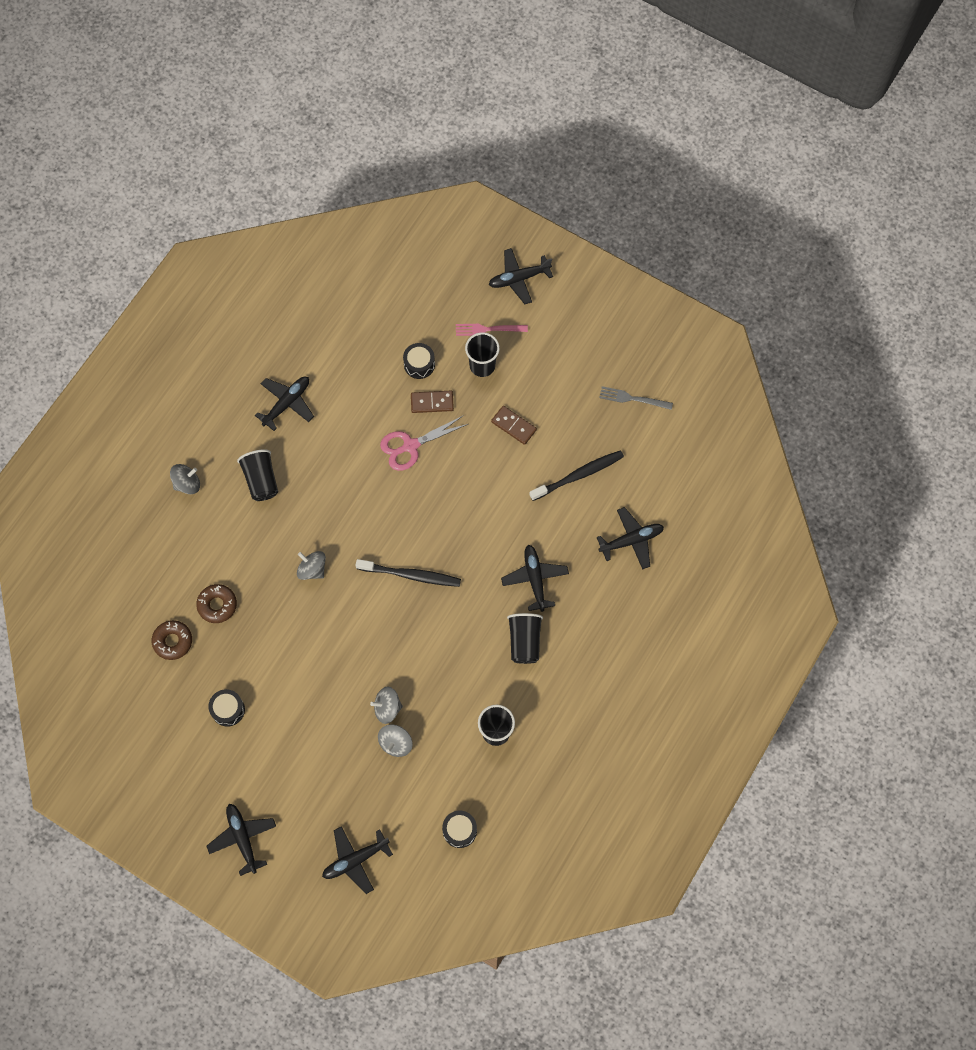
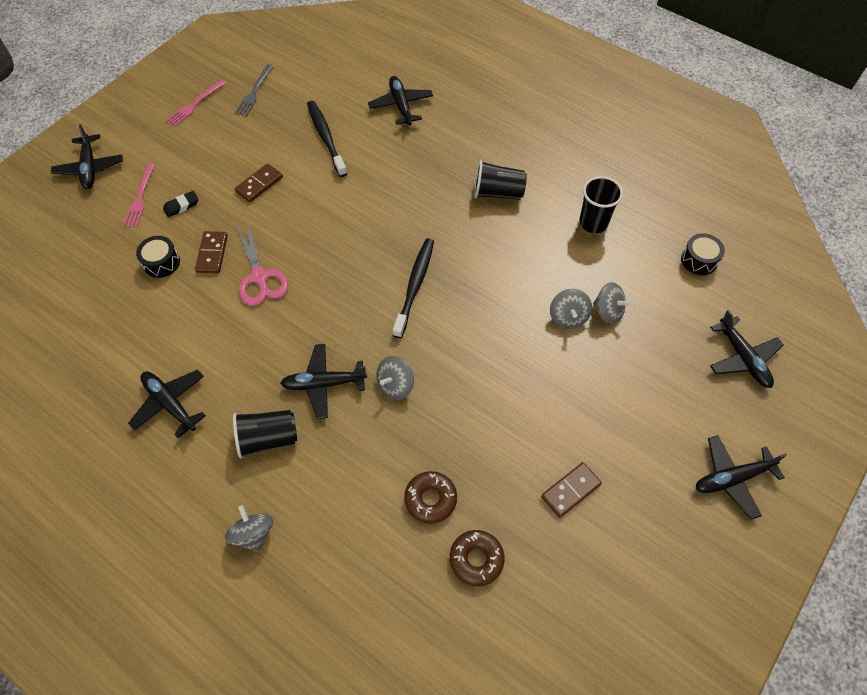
camera: 85 degrees left, 10 degrees down
black drum [208,689,245,727] -> brown domino [541,462,602,518]
black cup [465,332,500,377] -> black eraser [163,191,199,218]
black plane [501,545,569,612] -> black plane moved to [280,344,367,419]
none -> pink fork [166,80,226,127]

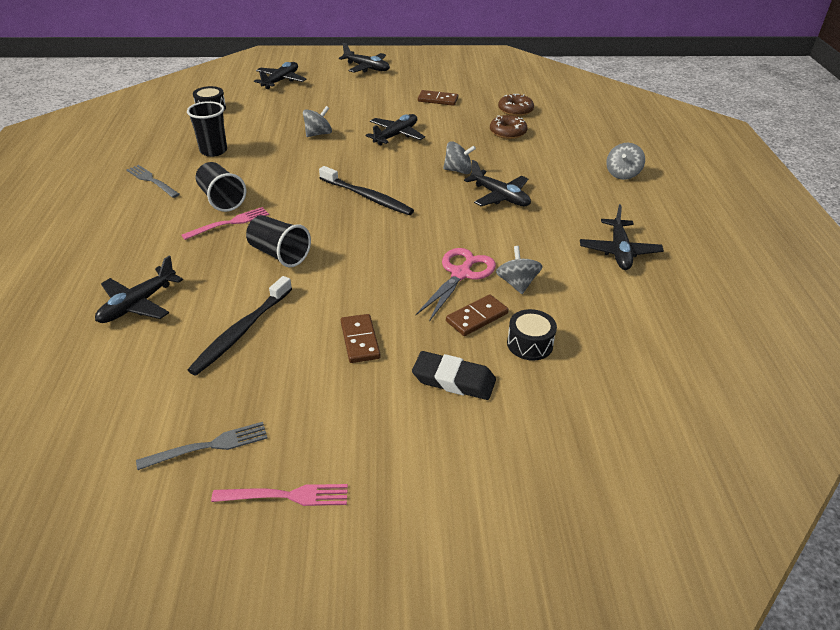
camera: 130 degrees left, 20 degrees down
black plane [51,124,123,189] -> black plane moved to [365,114,425,145]
pink fork [123,163,155,227] -> pink fork moved to [181,207,269,240]
black eraser [163,191,199,218] -> black eraser [412,351,496,400], size x1.62
black cup [233,410,298,458] -> black cup moved to [246,215,311,267]
brown domino [235,163,283,203] -> brown domino turned 75 degrees clockwise [341,314,381,363]
black toothbrush [393,238,434,338] -> black toothbrush turned 120 degrees counterclockwise [319,166,414,215]
grey spinning top [593,282,631,324] -> grey spinning top moved to [496,246,543,294]
none -> grey fork [126,165,180,198]

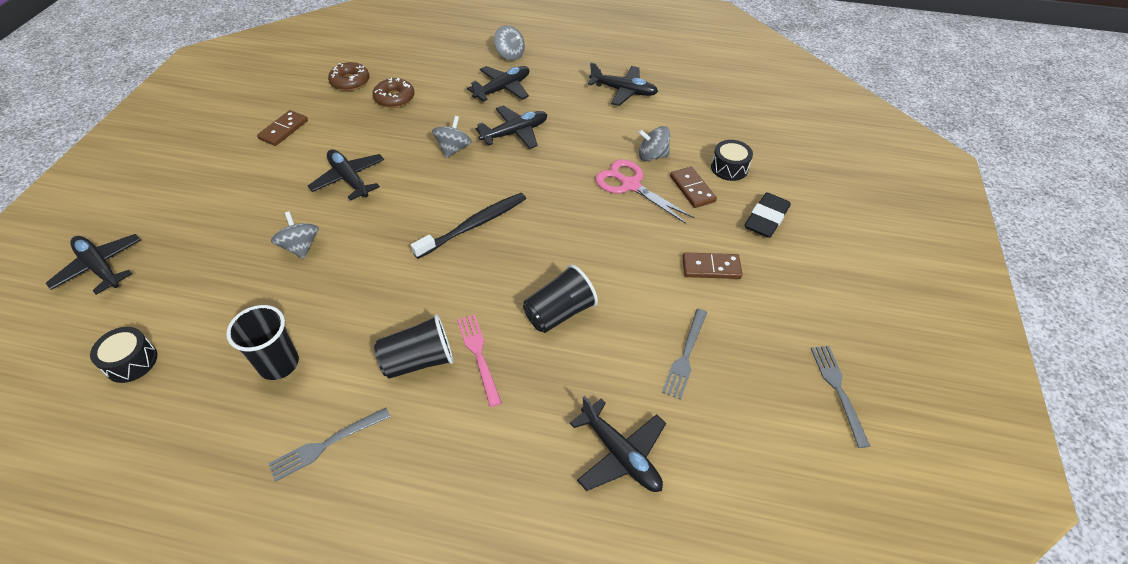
camera: 75 degrees left, 10 degrees up
black toothbrush [188,276,292,375] -> grey fork [662,309,707,400]
pink fork [211,484,348,506] -> none
black plane [339,43,390,72] -> black plane moved to [467,66,529,101]

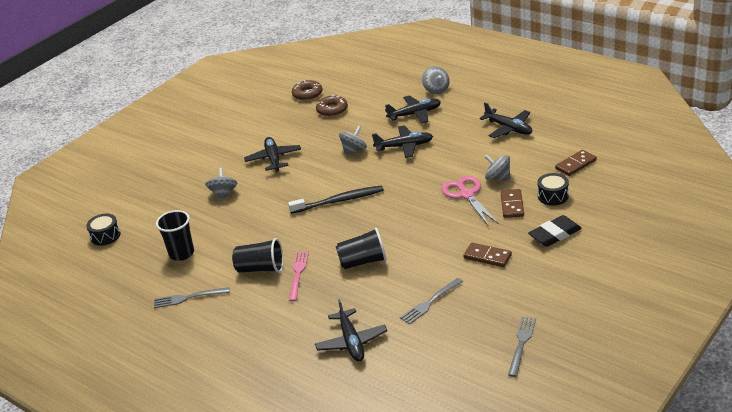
camera: 30 degrees right, 15 degrees down
black plane [46,234,141,295] -> none
brown domino [257,110,308,146] -> brown domino moved to [555,150,597,176]

